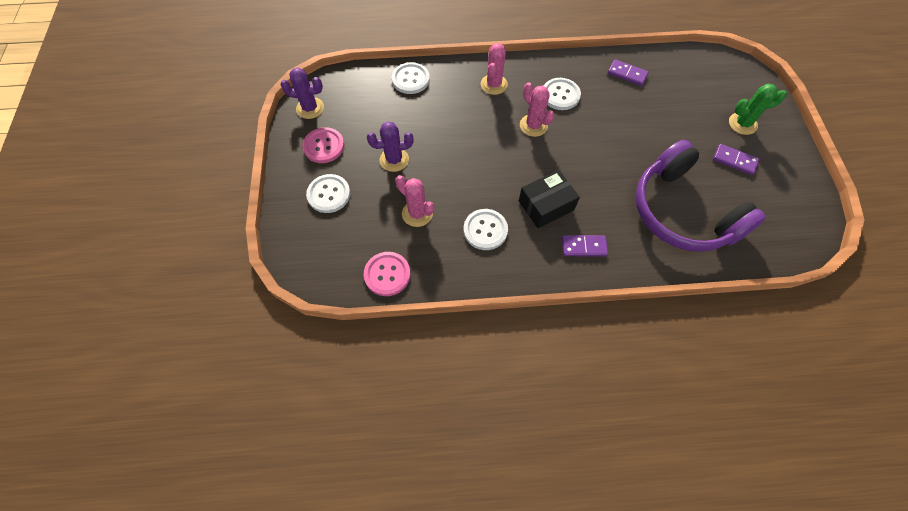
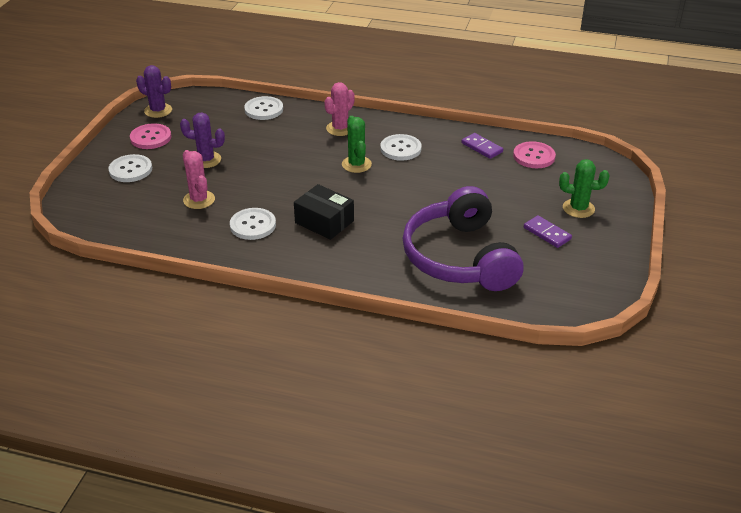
camera: 20 degrees right, 25 degrees down
pink button [364,252,410,296] -> pink button moved to [513,141,556,168]
black box [519,170,580,228] -> black box turned 45 degrees clockwise [294,184,354,240]
pink cactus [520,82,555,137] -> green cactus [342,116,372,173]
purple domino [562,235,608,257] -> none

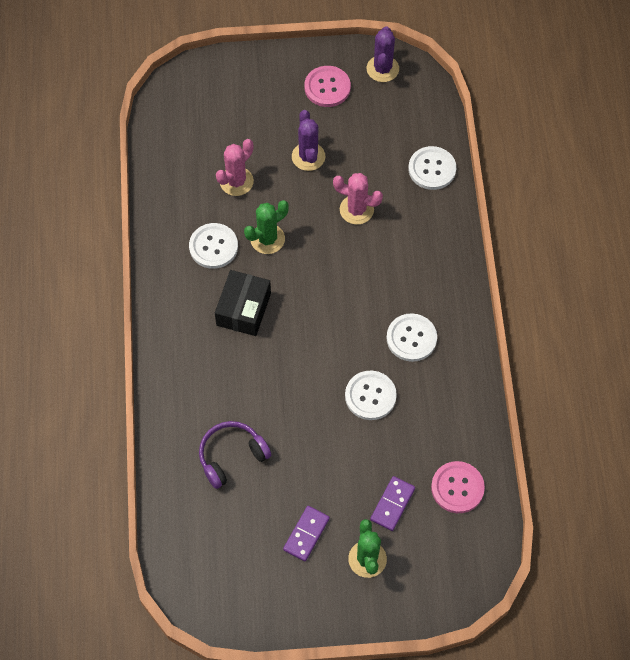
camera: 70 degrees right, 25 degrees up
white button [108,154,152,182] -> white button moved to [345,371,397,420]
pink cactus [324,82,355,136] -> pink cactus moved to [333,173,383,225]
green cactus [342,116,372,173] -> green cactus moved to [244,200,289,254]
purple headphones [402,186,524,291] -> purple headphones [199,421,271,489], size x0.51
purple domino [461,133,503,159] -> purple domino moved to [370,476,415,531]

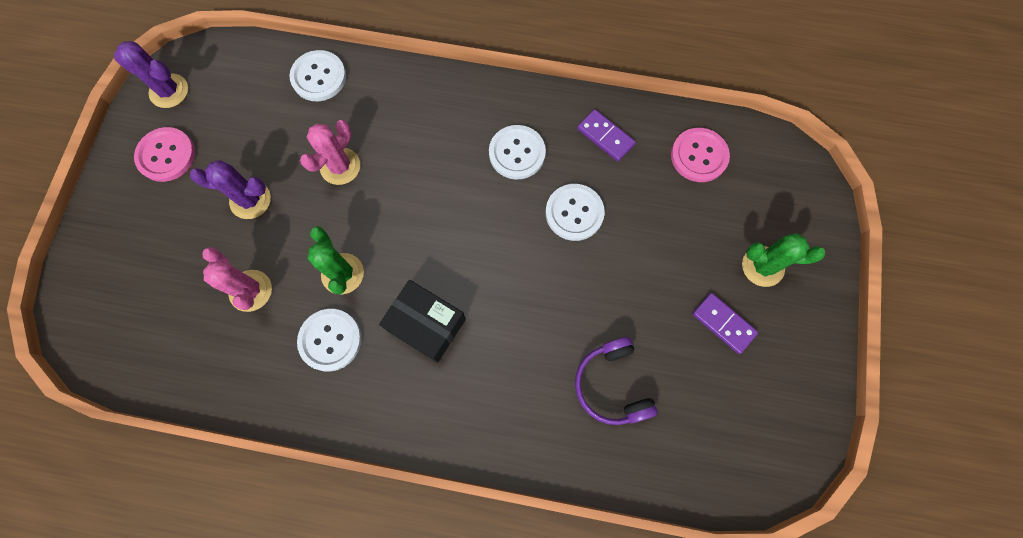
camera: 75 degrees left, 10 degrees up
purple domino [370,476,415,531] -> purple domino moved to [577,109,636,162]

